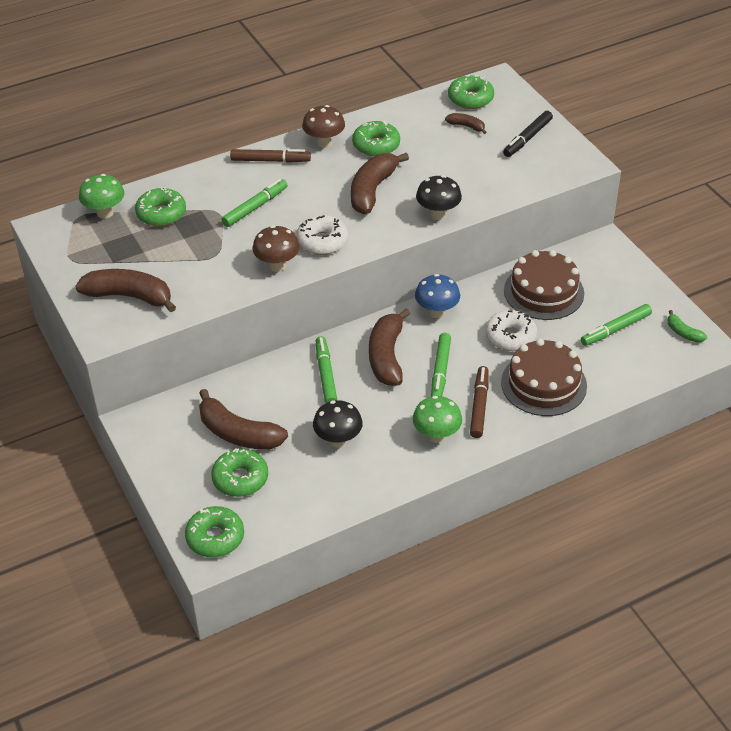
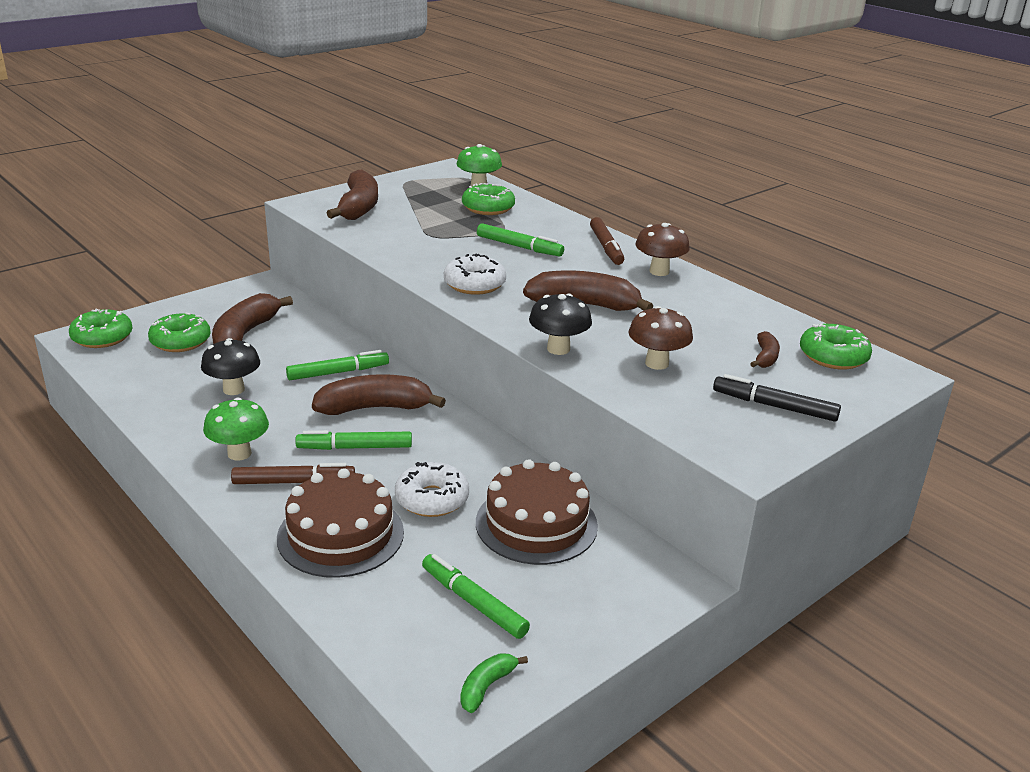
camera: 75 degrees right, 15 degrees down
brown mushroom [253,225,300,272] -> brown mushroom moved to [628,306,693,370]
green donut [352,121,400,157] -> none
blue mushroom [415,274,460,318] -> none

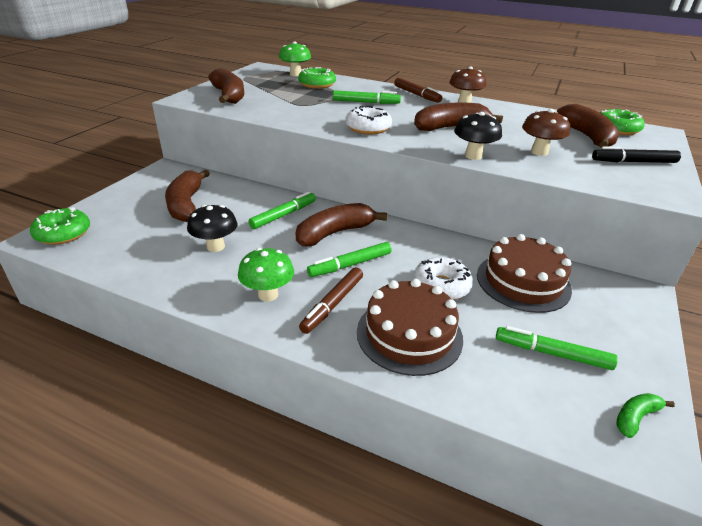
camera: 25 degrees left, 5 degrees up
green donut [148,313,211,352] -> none
brown marker [231,463,355,484] -> brown marker turned 150 degrees clockwise [299,267,363,334]
green banana [460,653,528,713] -> green banana turned 45 degrees clockwise [616,393,675,438]
brown banana [750,331,780,368] -> brown banana [557,104,620,148], size x2.04

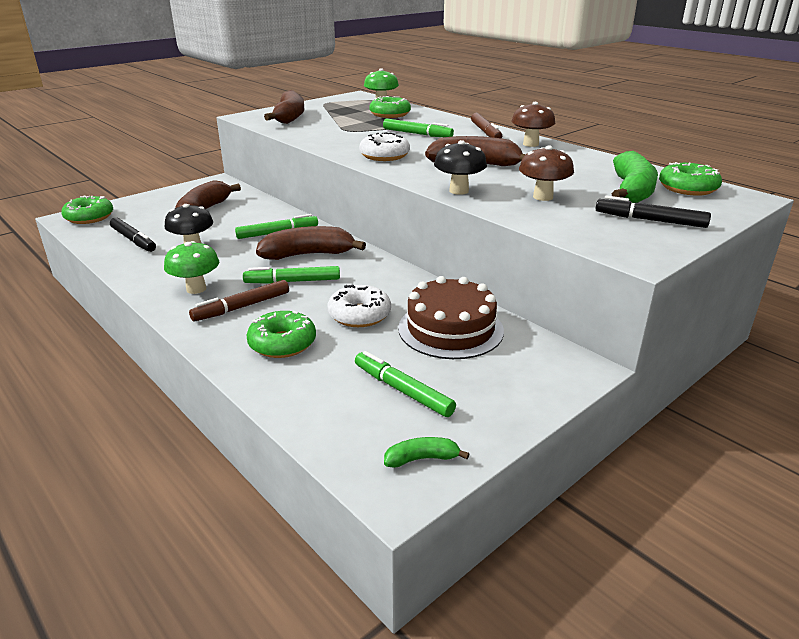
camera: 25 degrees right, 5 degrees down
brown cake [357,279,463,376] -> green donut [247,311,316,358]
brown banana [557,104,620,148] -> green banana [612,151,658,203]
none -> black marker [110,217,156,252]

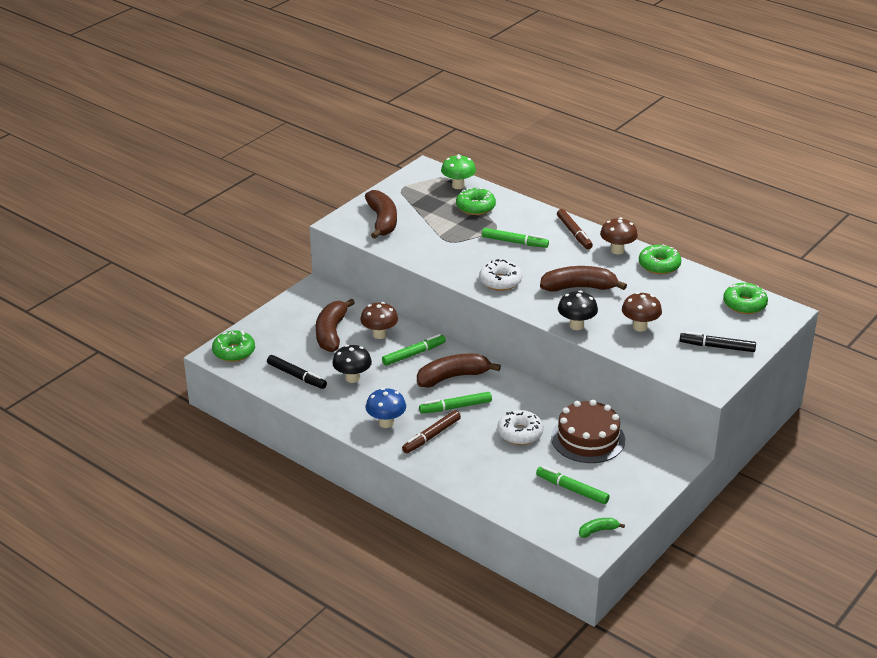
camera: 10 degrees left, 5 degrees up
green mushroom [164,241,219,294] -> blue mushroom [366,388,406,428]
green donut [247,311,316,358] -> green donut moved to [639,244,681,274]
green banana [612,151,658,203] -> none
none -> brown mushroom [360,302,398,339]

